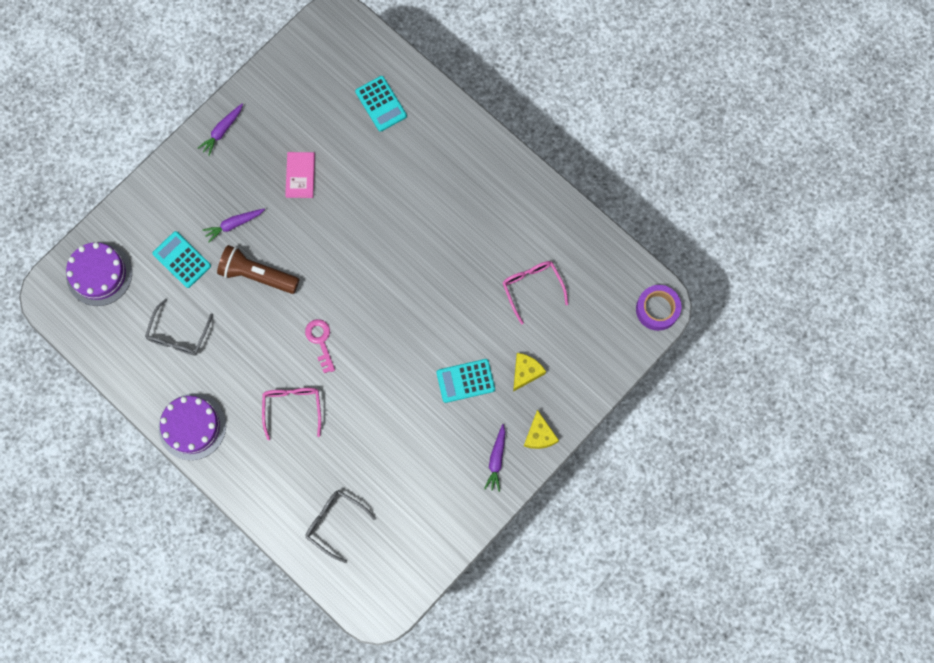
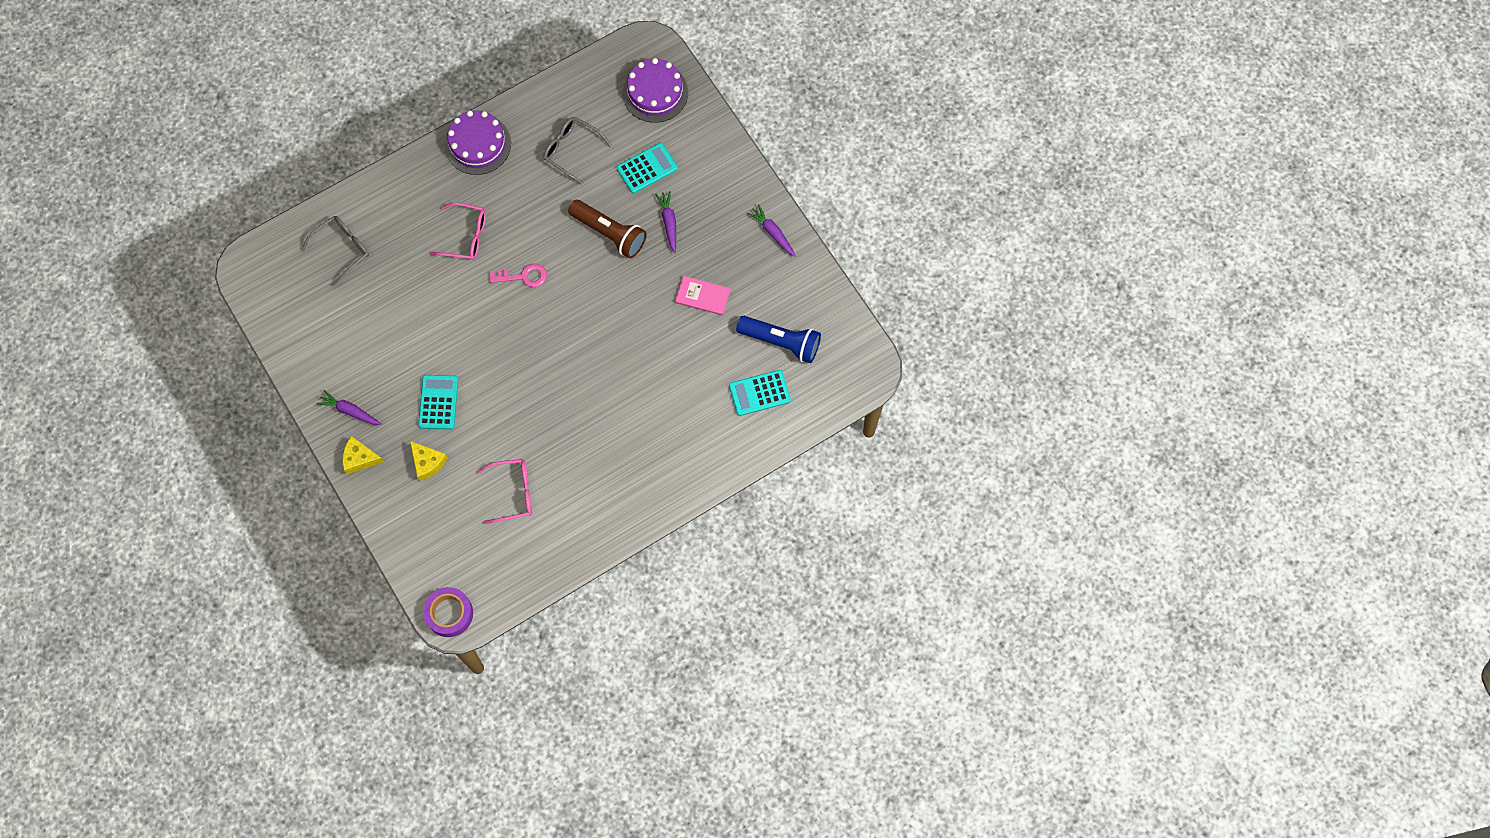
camera: 105 degrees right, 5 degrees down
brown flashlight [217,245,299,294] -> brown flashlight turned 90 degrees clockwise [568,200,647,258]
none -> blue flashlight [736,316,821,363]

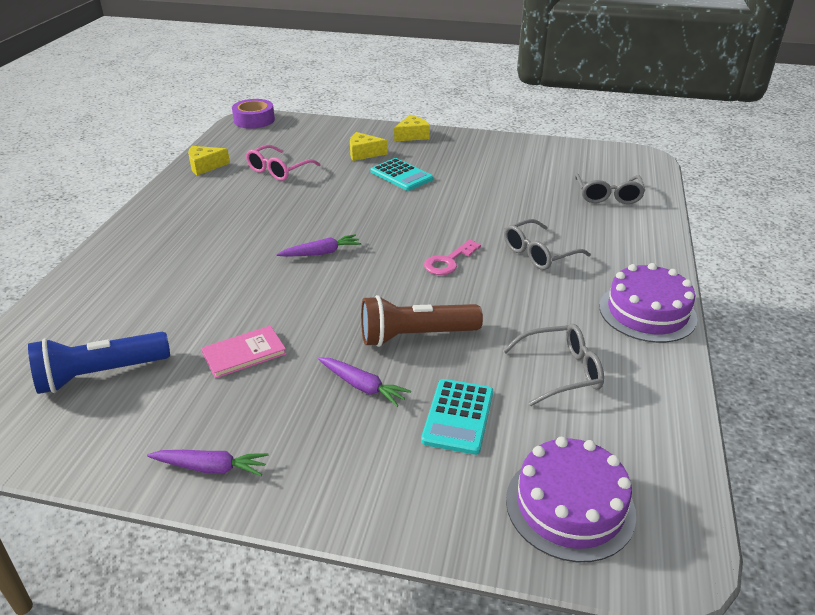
camera: 135 degrees right, 35 degrees down
purple carrot [316,390,382,425] -> purple carrot moved to [276,234,361,257]
pink glasses [429,203,486,260] -> grey glasses [504,219,591,270]
turquoise calculator [729,370,791,416] -> none
none -> yellow cheese [188,146,230,176]

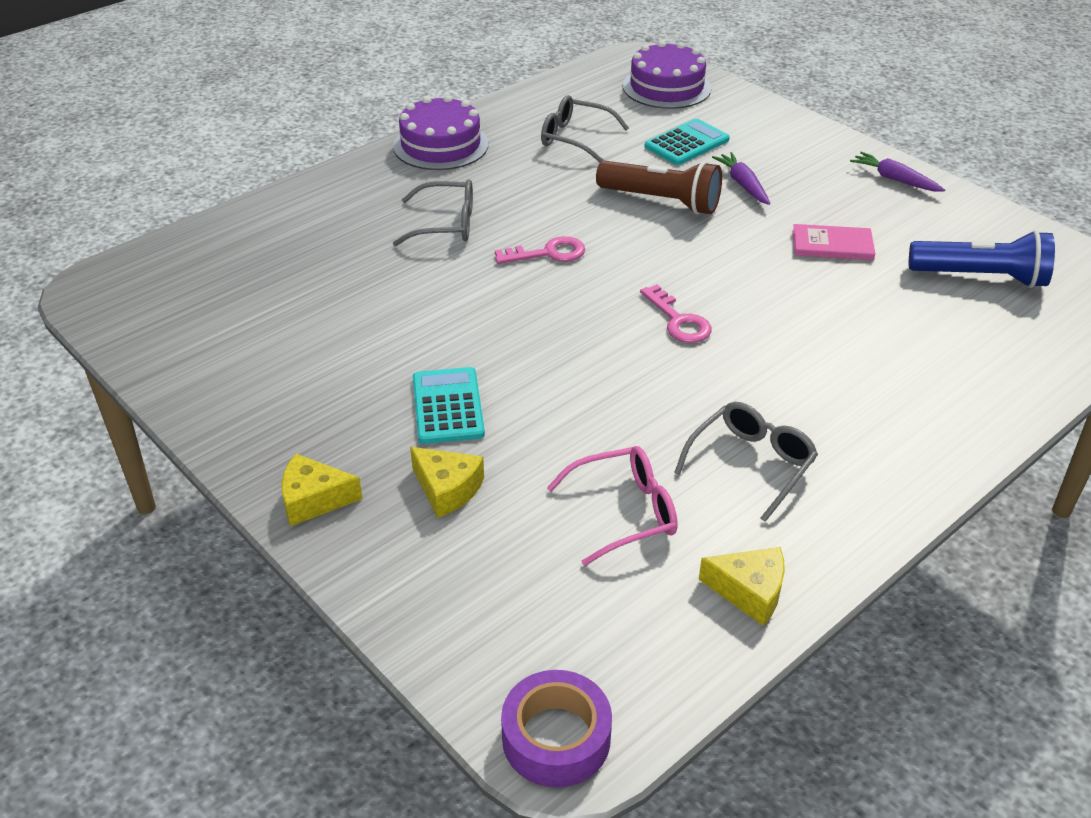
camera: 145 degrees left, 5 degrees up
purple carrot [276,234,361,257] -> pink key [640,284,712,343]
grey glasses [575,173,645,204] -> grey glasses moved to [674,402,818,522]

